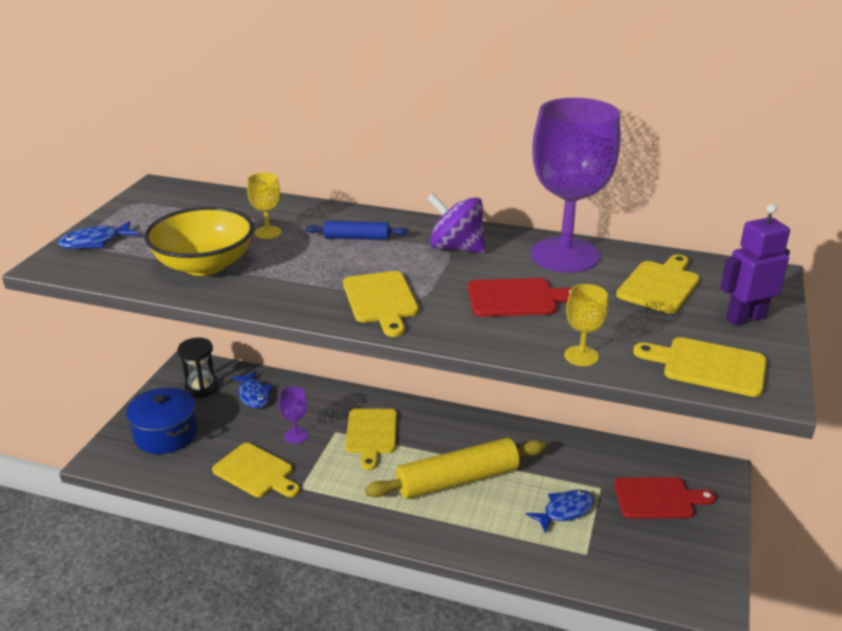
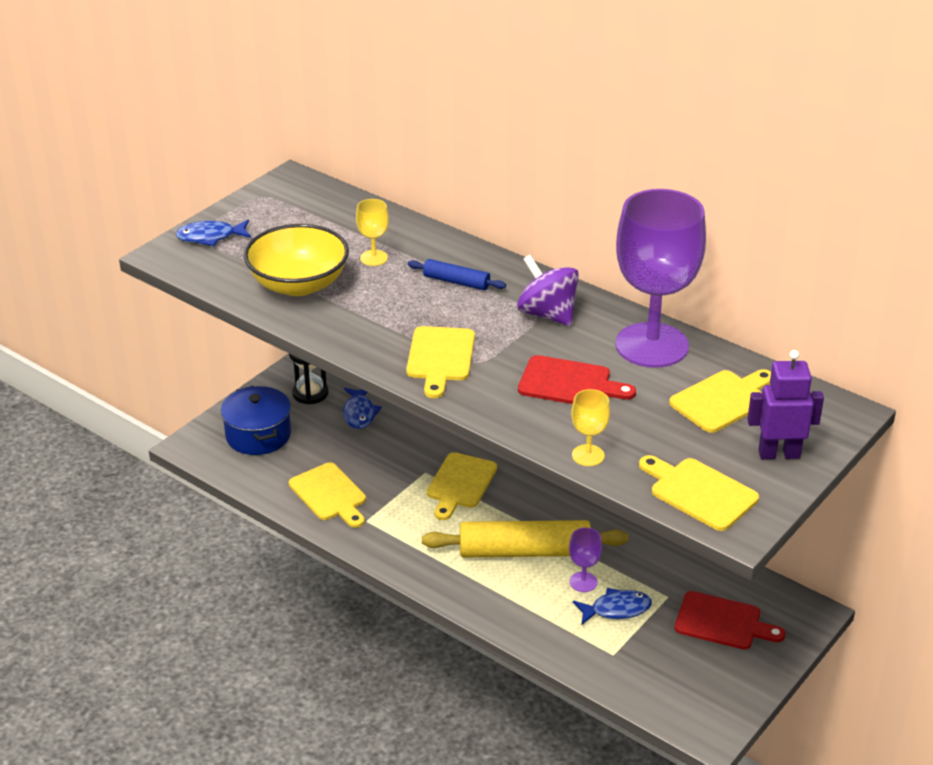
camera: 20 degrees right, 5 degrees up
purple goblet [278,387,308,444] -> purple goblet moved to [569,527,602,592]

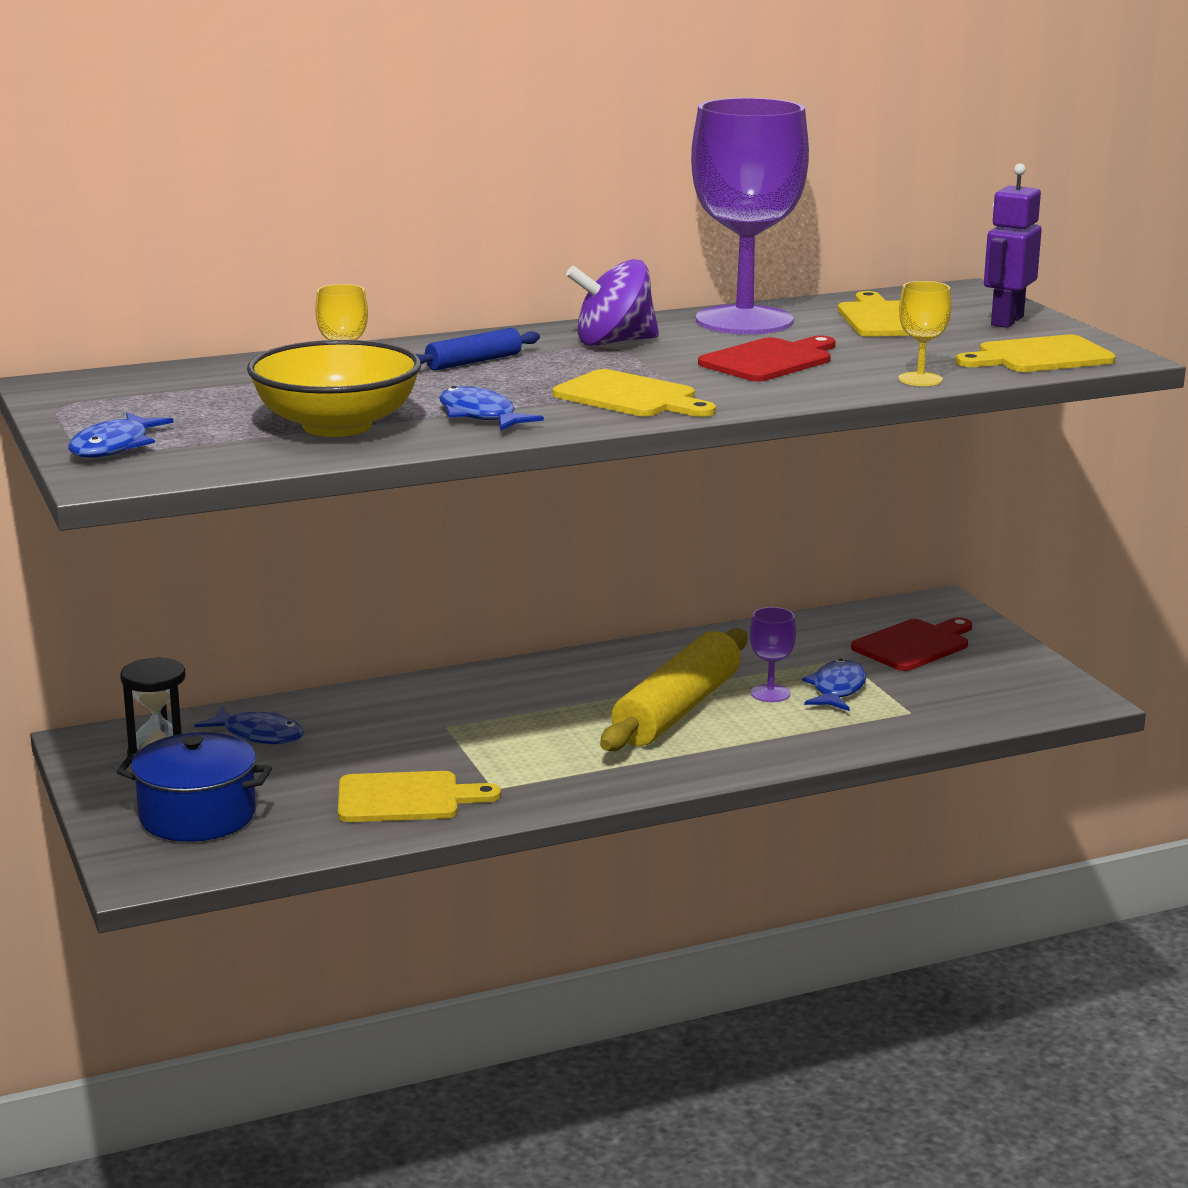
camera: 60 degrees left, 15 degrees down
yellow cutting board [427,452,497,520] -> none
none -> blue fish [439,386,544,431]

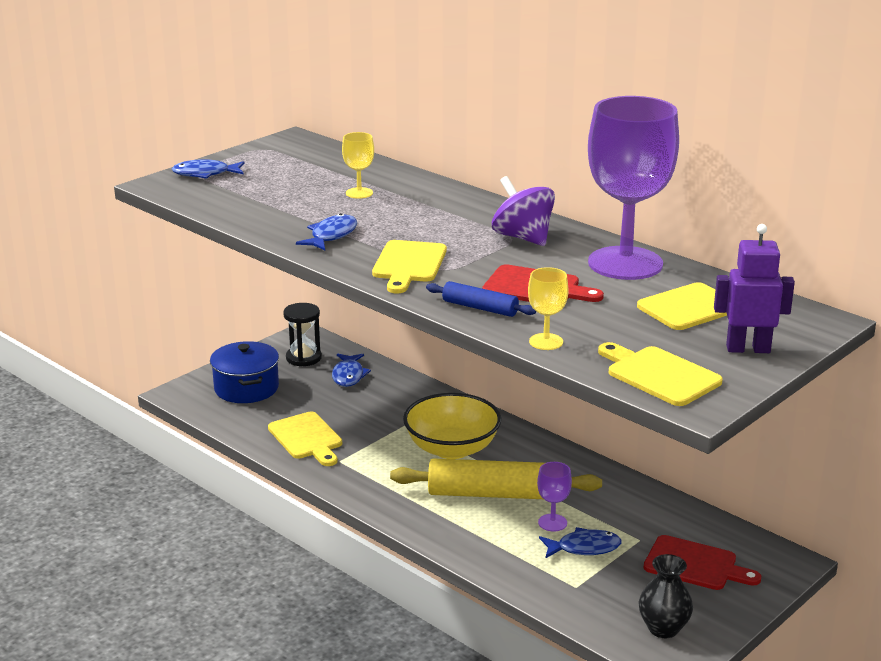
camera: 65 degrees right, 5 degrees up
yellow bowl [247,340,421,437] -> yellow bowl moved to [403,393,501,459]
blue rolling pin [416,328,540,371] -> blue rolling pin moved to [426,281,536,317]
none -> black vase [638,554,693,638]

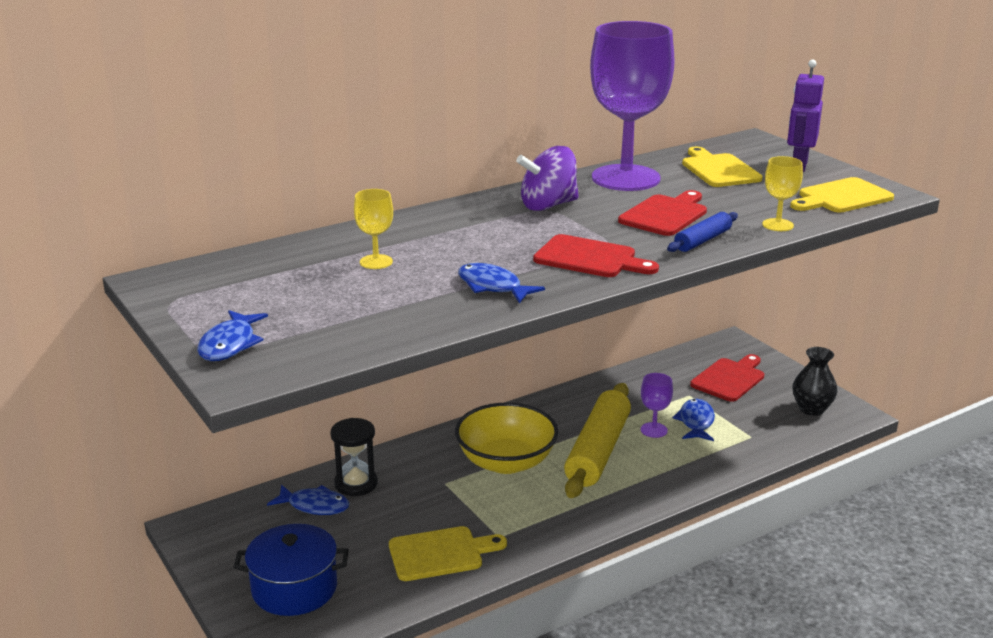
camera: 75 degrees left, 0 degrees up
black hourglass [283,303,322,367] -> black hourglass moved to [330,418,378,496]
yellow cutting board [372,240,447,293] -> red cutting board [533,234,659,277]

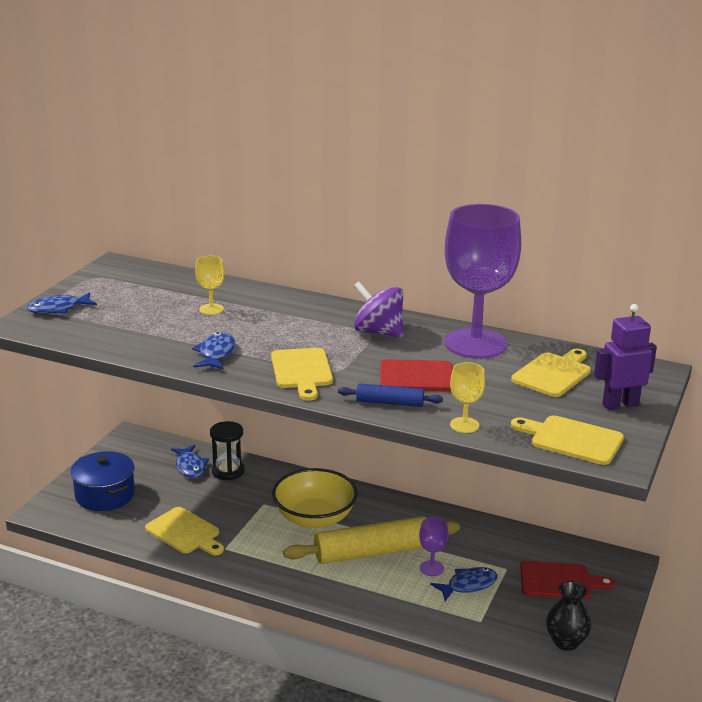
camera: 55 degrees right, 0 degrees up
red cutting board [533,234,659,277] -> yellow cutting board [271,348,333,401]

